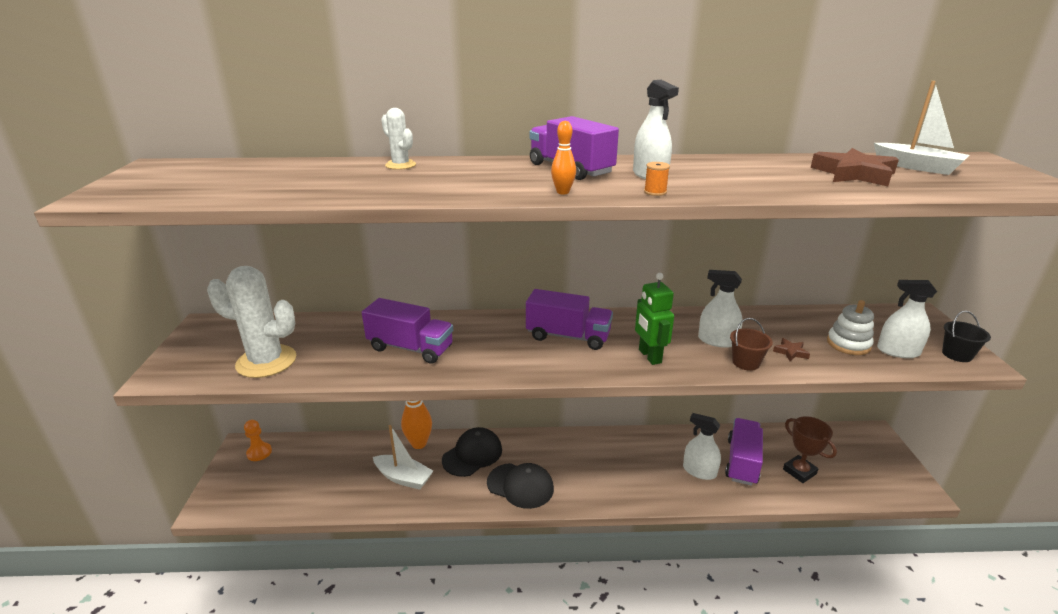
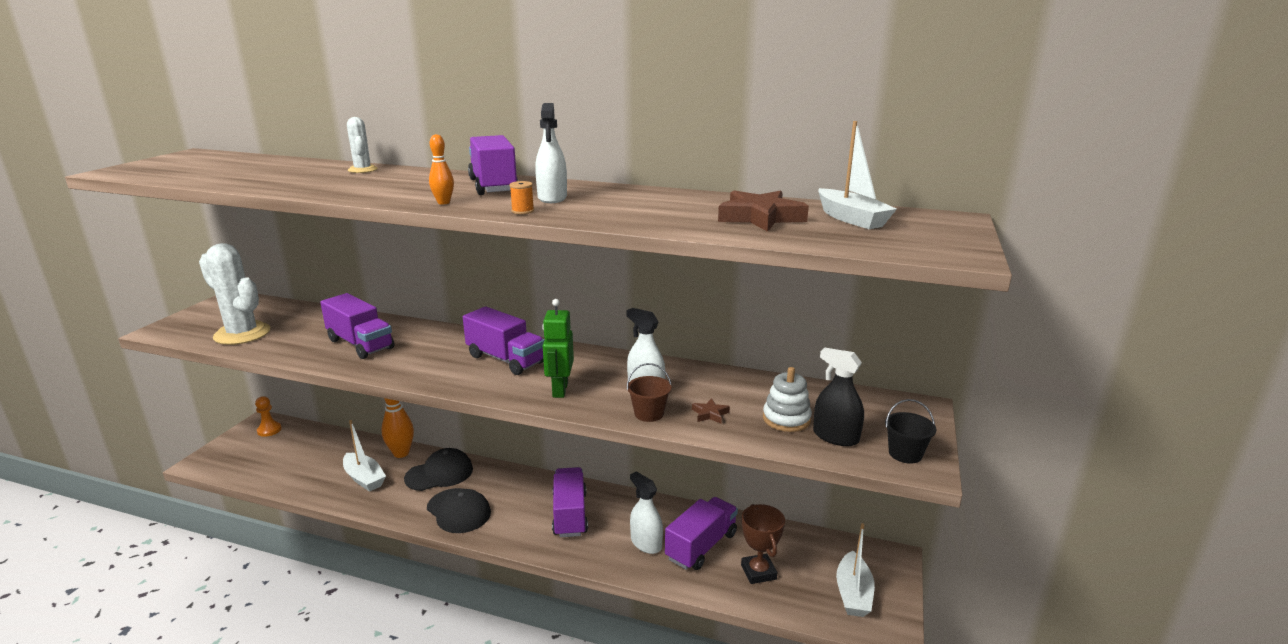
camera: 20 degrees right, 5 degrees down
white spray bottle [877,280,937,358] -> black spray bottle [813,347,864,446]
none -> purple truck [552,467,588,537]
none -> white boat [836,523,875,617]

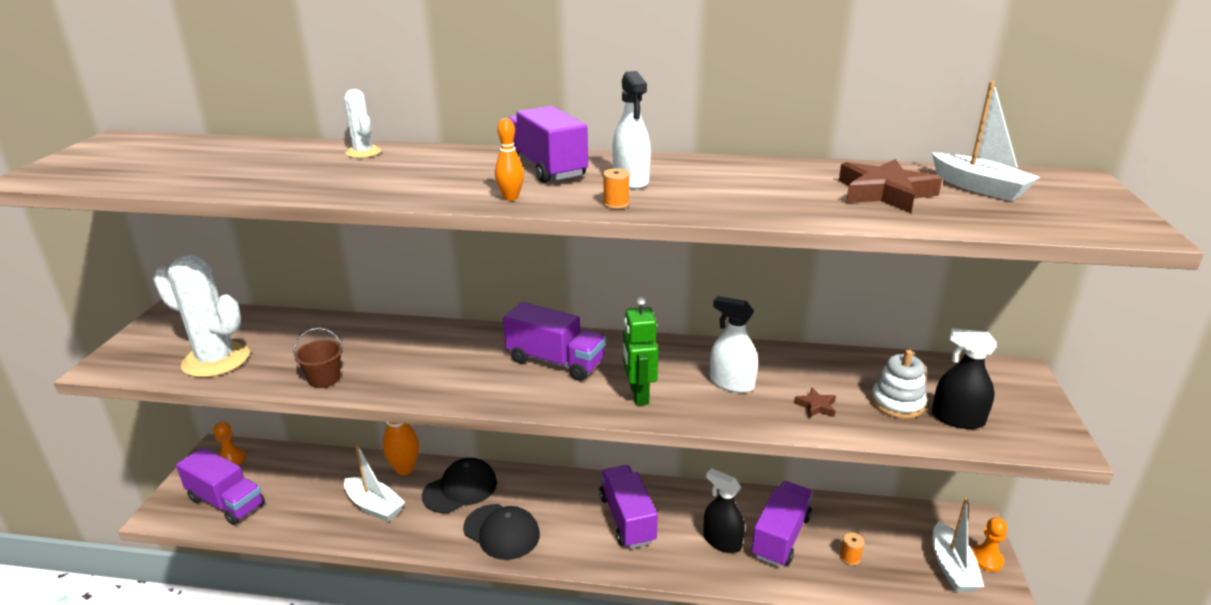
camera: 10 degrees left, 5 degrees up
purple truck [320,293,394,359] -> purple truck moved to [176,447,265,525]
brown bucket [627,363,672,422] -> brown bucket moved to [293,328,343,388]
white spray bottle [630,471,663,554] -> black spray bottle [703,468,745,553]
brown trophy [741,504,785,584] -> orange spool [840,532,865,565]
black bucket [885,399,936,464] -> none
none -> orange pawn [971,517,1007,572]

